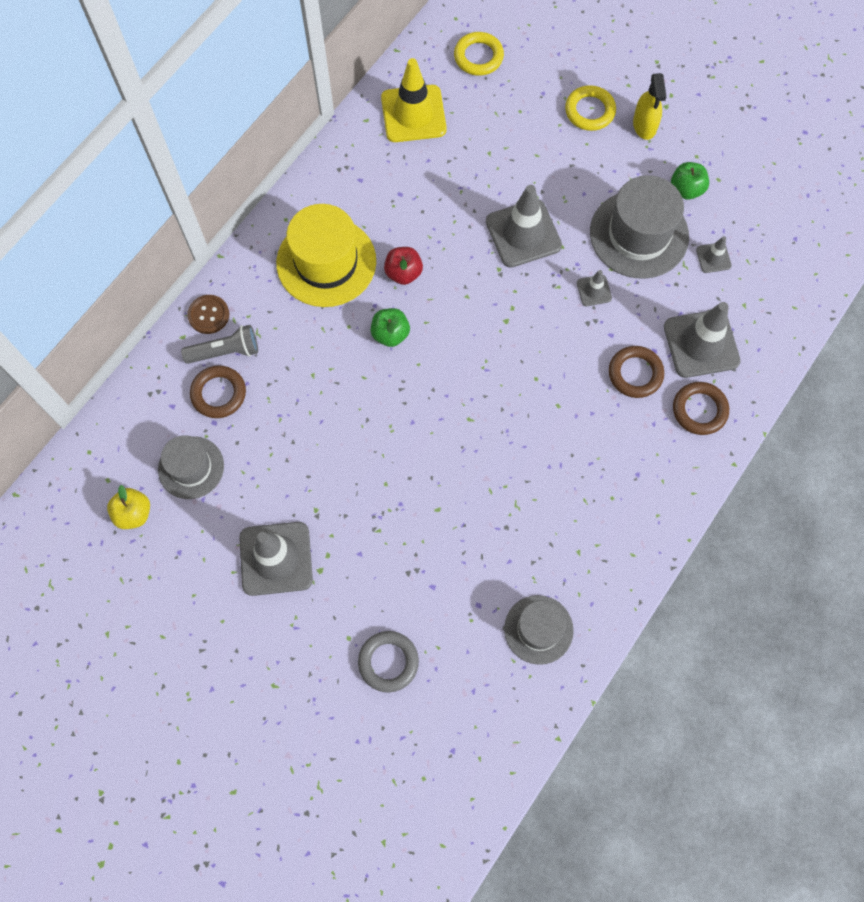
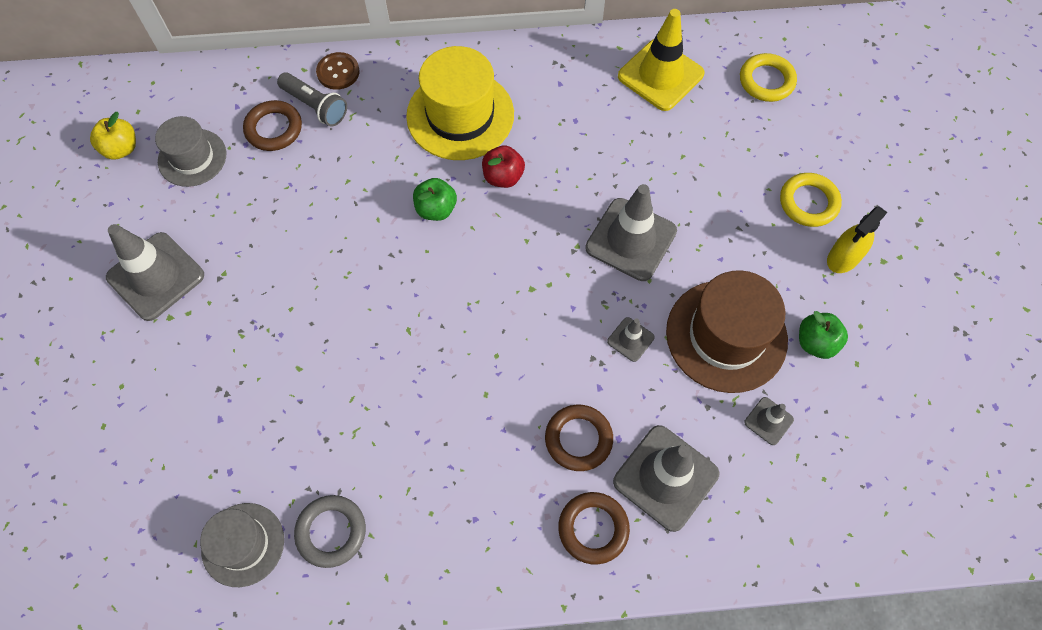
camera: 50 degrees right, 5 degrees down
grey ring [358,631,419,693] -> grey ring moved to [294,495,366,568]
grey hat [590,175,689,279] -> brown hat [666,270,788,393]

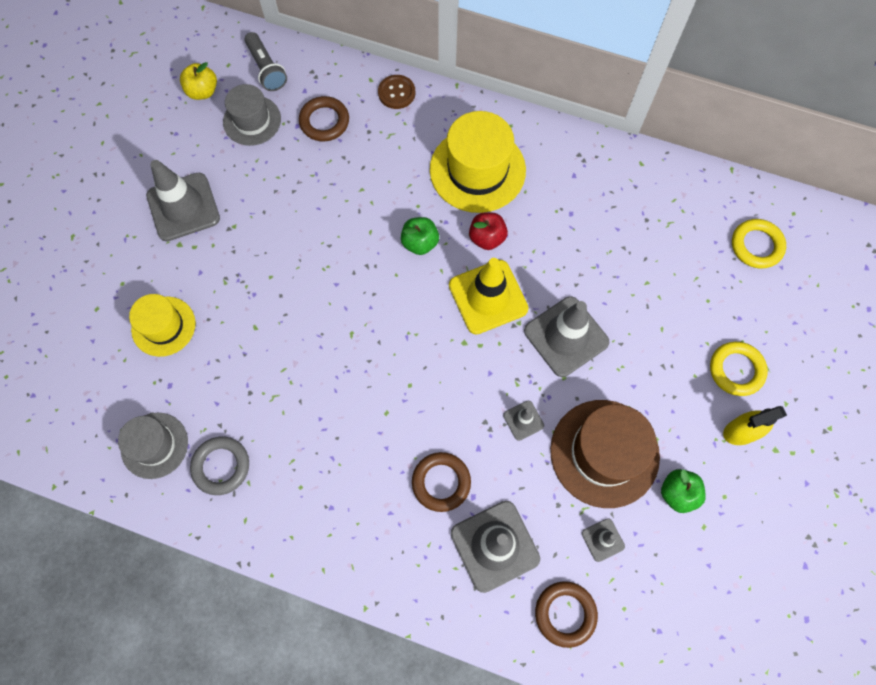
camera: 25 degrees right, 5 degrees up
grey flashlight [277,72,347,127] -> grey flashlight moved to [245,32,287,91]
brown ring [558,492,630,564] -> brown ring moved to [535,581,598,648]
yellow traffic cone [618,9,705,111] -> yellow traffic cone moved to [449,258,529,335]
none -> yellow hat [129,294,195,357]

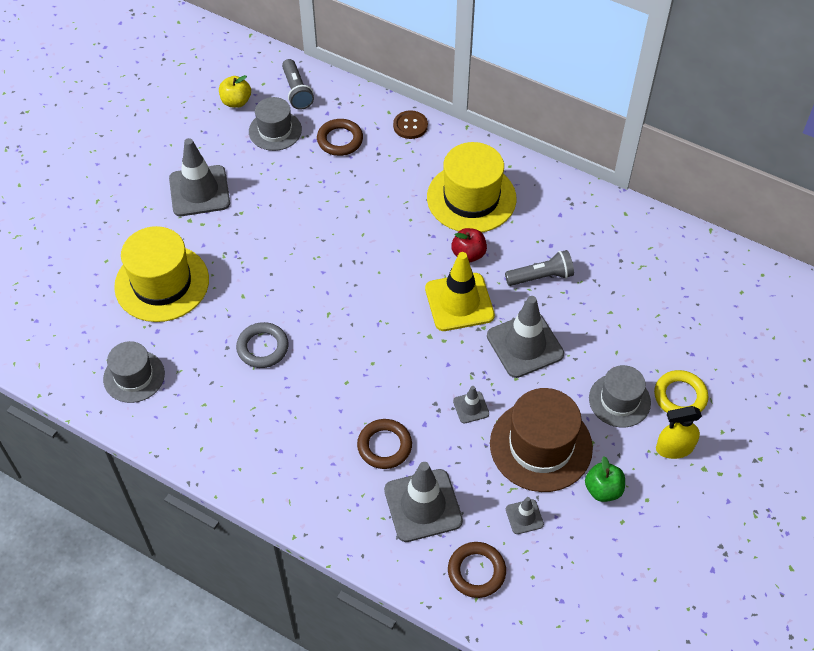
camera: 10 degrees right, 15 degrees down
yellow hat [129,294,195,357] -> yellow hat [114,226,209,322], size x1.62
grey ring [190,437,249,495] -> grey ring moved to [236,322,289,368]
green apple [401,217,439,255] -> none
yellow ring [732,219,786,269] -> none
none -> grey flashlight [505,250,574,286]
none -> grey hat [589,365,651,427]

